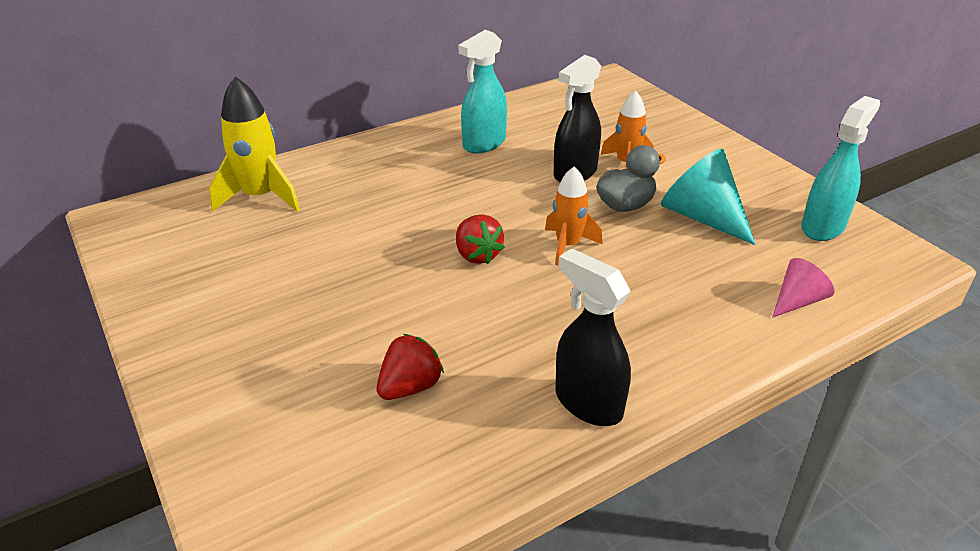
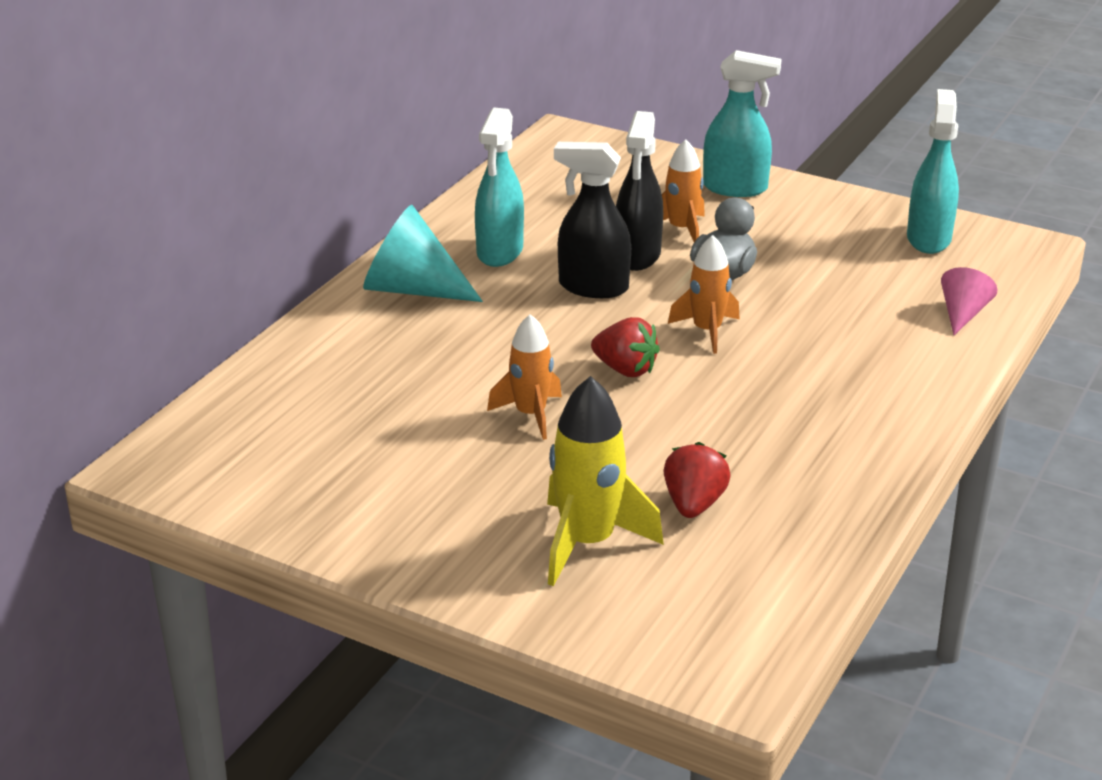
camera: 30 degrees left, 5 degrees down
yellow rocket [209,77,300,212] -> yellow rocket moved to [547,376,664,586]
black spray bottle [555,249,631,426] -> black spray bottle moved to [554,142,631,298]
turquoise cone [661,149,756,245] -> turquoise cone moved to [363,205,483,302]
none -> orange rocket [487,314,562,440]
none -> turquoise spray bottle [703,50,782,197]

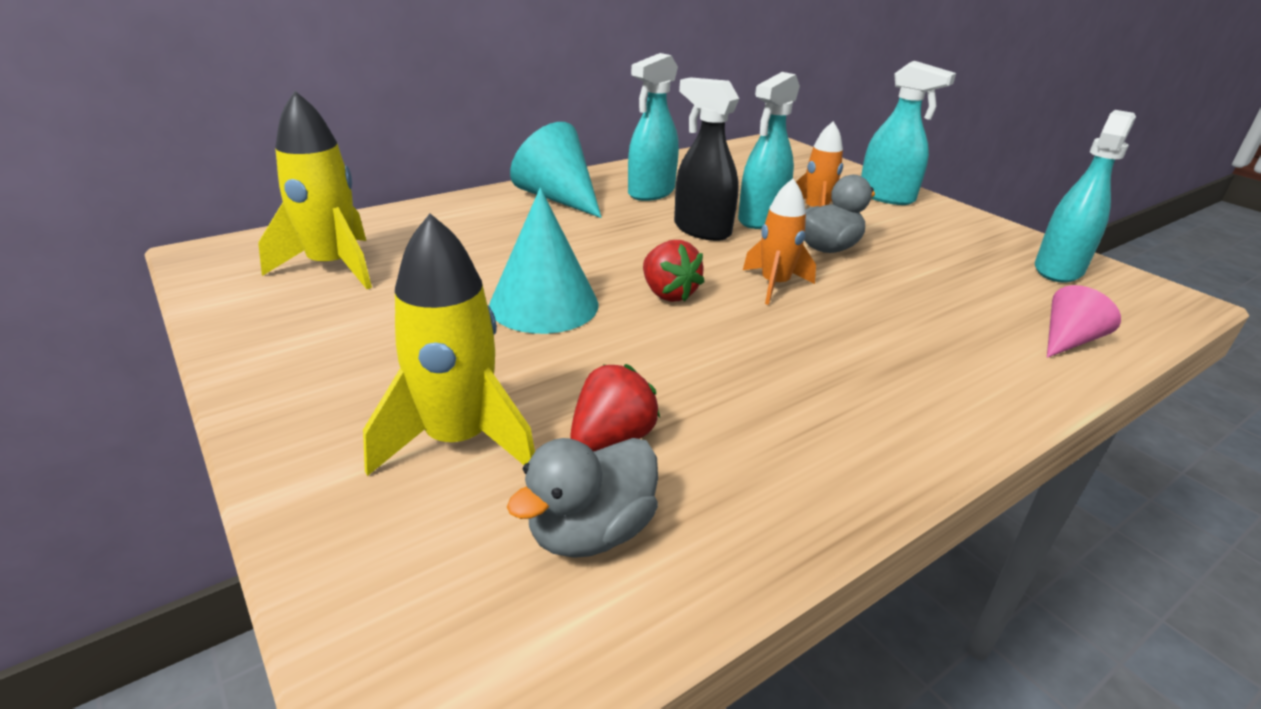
camera: 25 degrees right, 0 degrees up
orange rocket [487,314,562,440] -> turquoise cone [489,188,599,334]
black spray bottle [616,111,663,271] -> turquoise spray bottle [738,72,800,229]
none -> yellow rocket [258,91,372,289]
none -> grey duck [507,438,658,558]

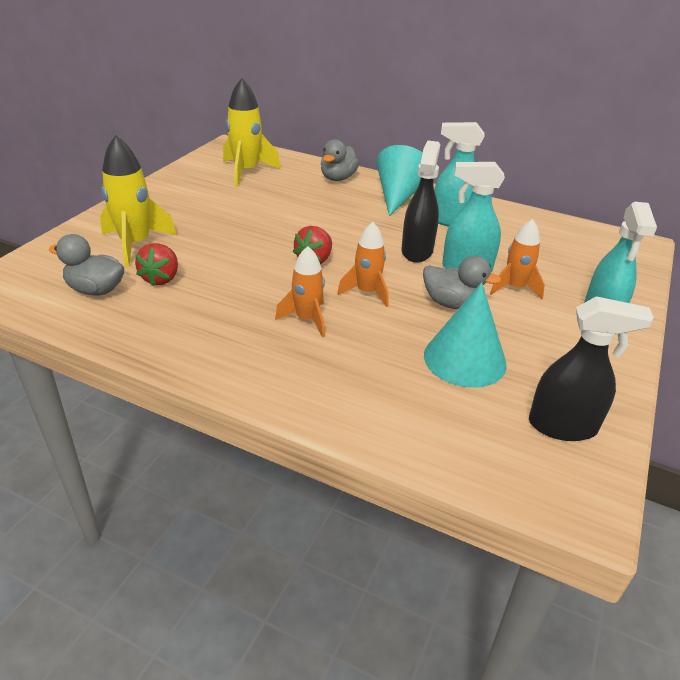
camera: 60 degrees right, 5 degrees up
turquoise cone [489,188,599,334] -> turquoise cone moved to [424,282,507,388]
red strawberry [570,364,660,452] -> red strawberry turned 90 degrees clockwise [135,243,178,286]
turquoise spray bottle [1035,110,1136,283] -> black spray bottle [529,296,654,441]
pink cone [1047,285,1121,358] -> none
none -> orange rocket [275,246,325,337]
none -> grey duck [321,139,359,181]

